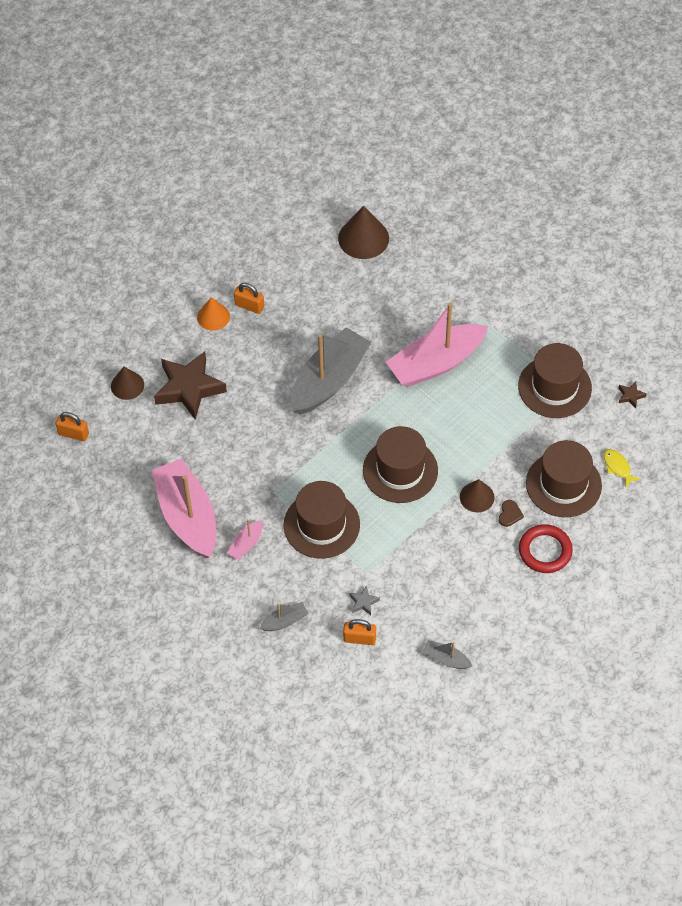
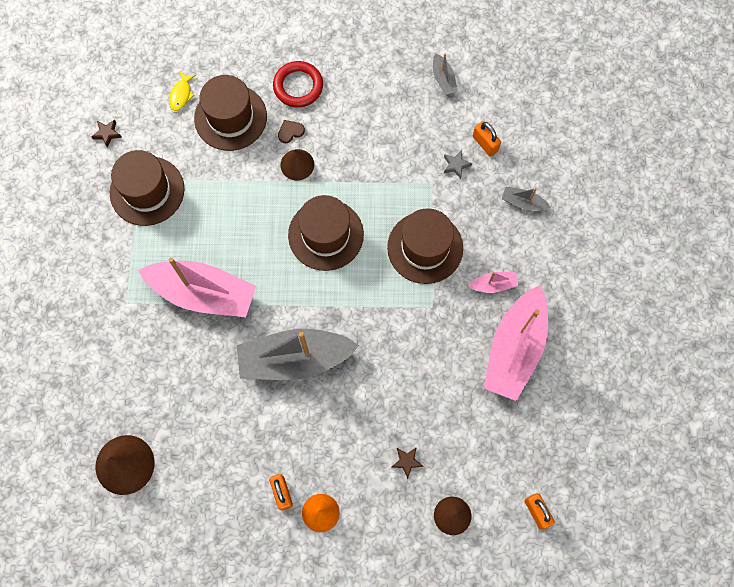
camera: 135 degrees left, 15 degrees up
brown star [154,352,227,420] -> brown star [391,447,423,479], size x0.40

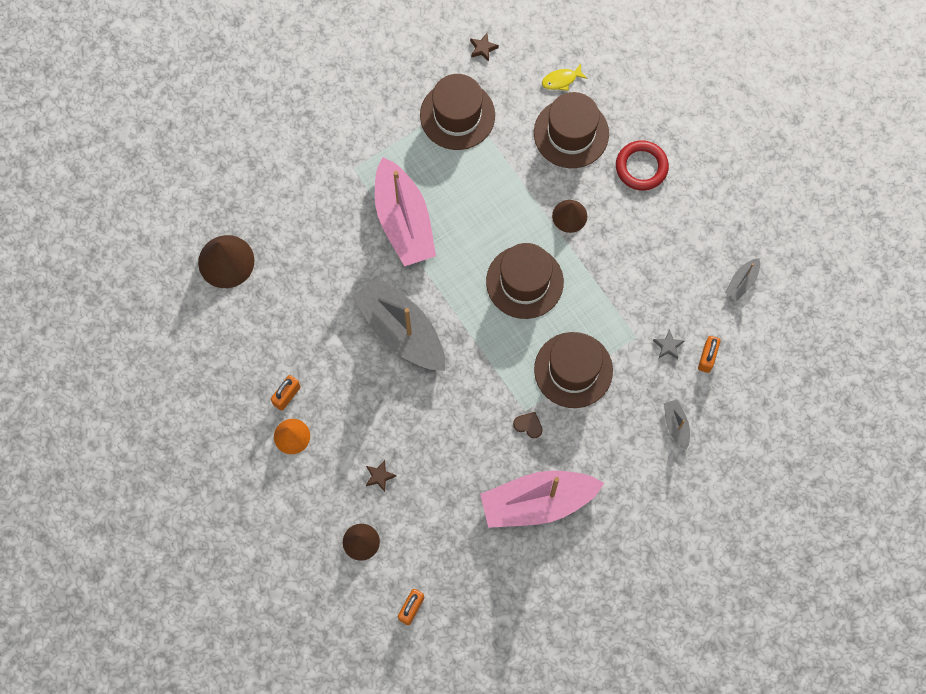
camera: 55 degrees right, 0 degrees up
brown heart [278,120,305,143] -> brown heart moved to [513,412,542,438]
pink boat [468,272,519,293] -> none

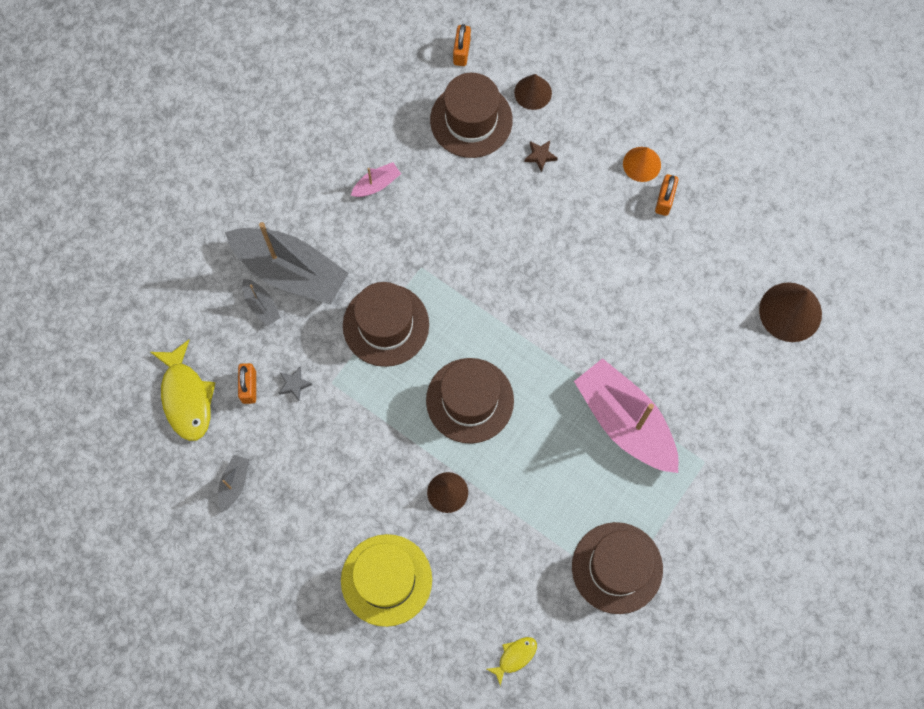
camera: 160 degrees right, 0 degrees up
grey boat [352,276,445,371] -> grey boat moved to [225,222,348,304]
brown star [470,33,499,62] -> none
pink boat [480,471,604,528] -> pink boat [351,162,401,197], size x0.43
brown heart [513,412,542,438] -> none
brown hat [534,92,609,168] -> brown hat moved to [430,73,513,158]
red ring [616,140,669,191] -> yellow hat [341,534,432,627]
none -> yellow fish [150,340,215,441]

